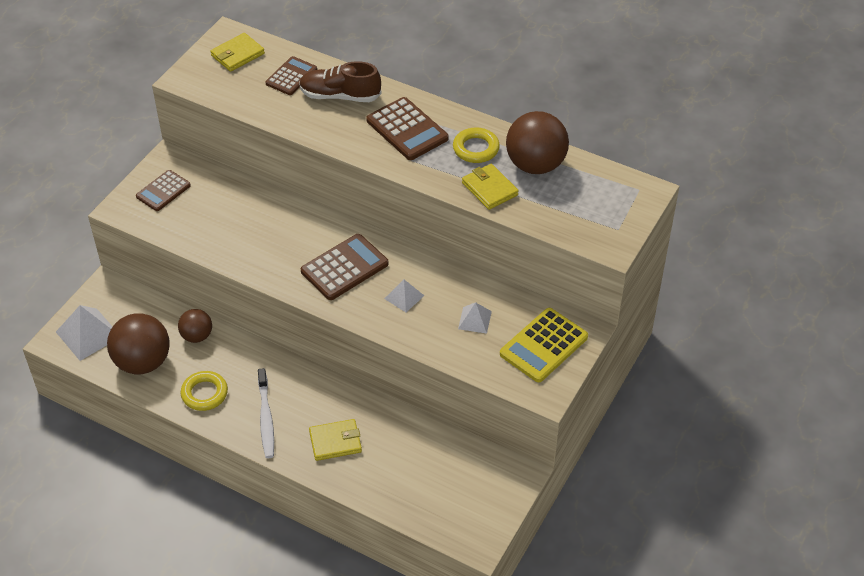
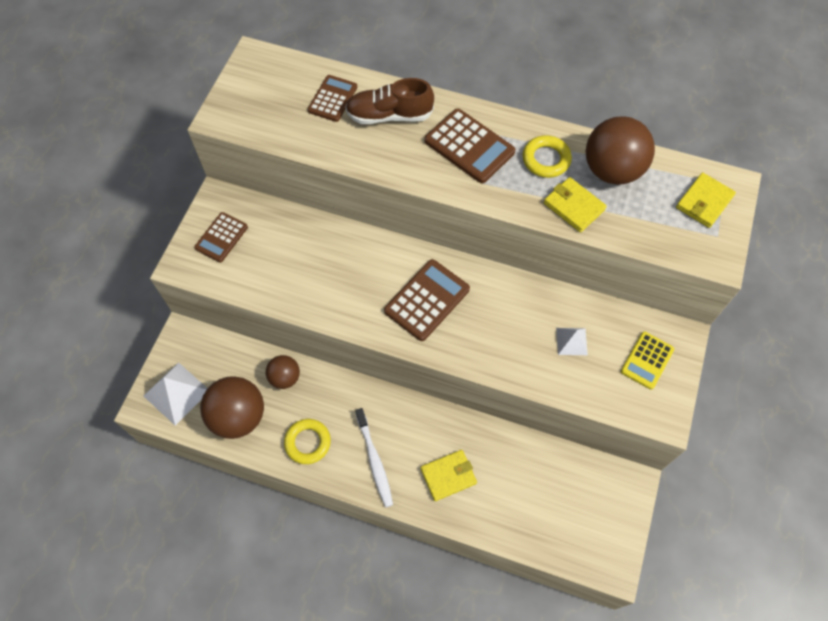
camera: 10 degrees left, 15 degrees up
yellow wallet [210,33,265,72] -> yellow wallet moved to [676,173,736,228]
white pyramid [384,279,424,312] -> none
yellow calculator [500,308,588,382] -> yellow calculator [621,332,674,390], size x0.66

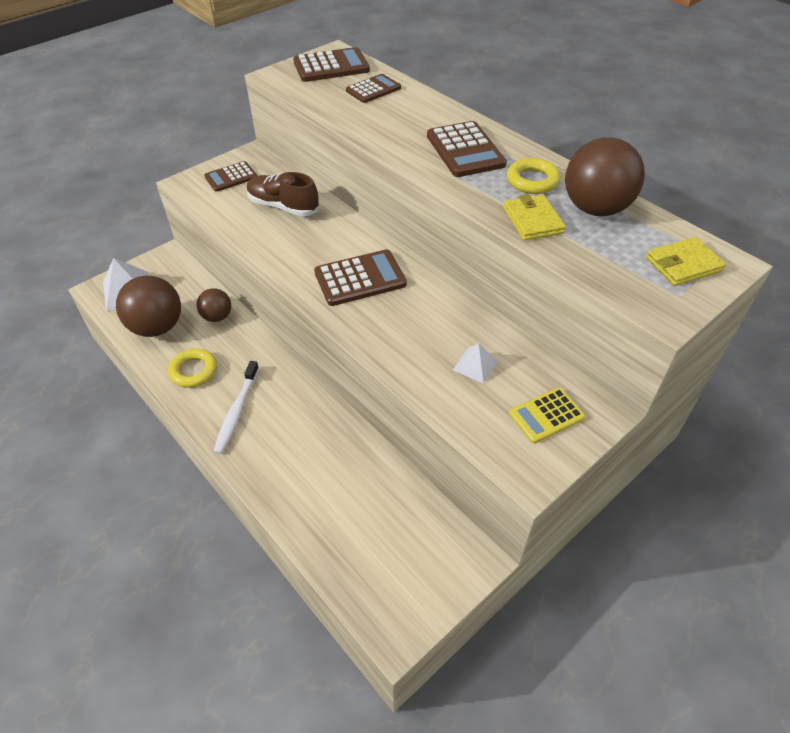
camera: 30 degrees right, 15 degrees down
brown shoe [345,78,434,124] -> brown shoe moved to [247,172,319,216]
yellow wallet [421,450,477,501] -> none
none -> brown calculator [293,47,370,82]

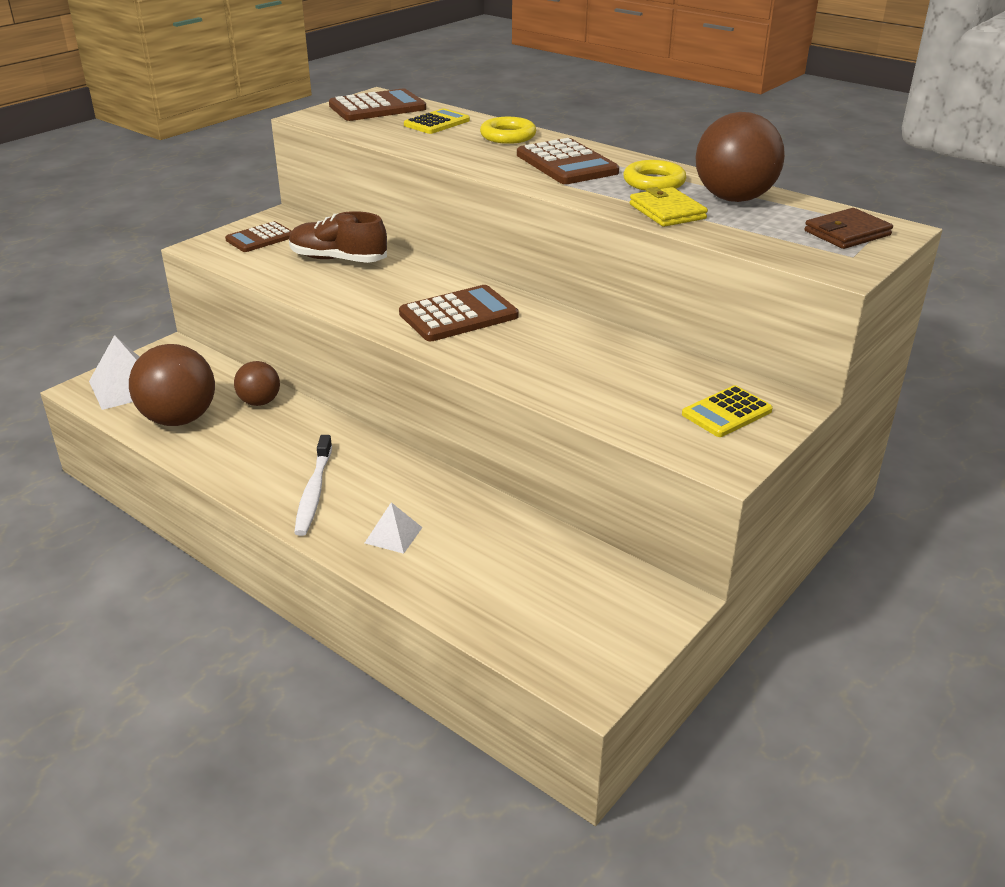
camera: 10 degrees left, 15 degrees down
yellow ring [168,348,217,388] -> yellow ring moved to [480,117,536,144]
brown calculator [346,74,401,103] -> yellow calculator [404,108,470,134]
white pyramid [453,343,498,384] -> white pyramid moved to [365,502,423,554]
yellow wallet [646,237,726,286] -> brown wallet [804,208,893,249]

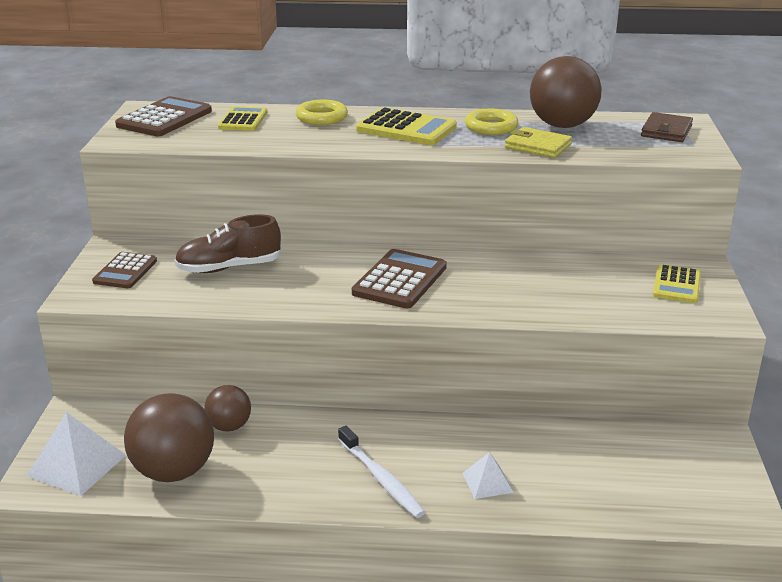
camera: 35 degrees left, 5 degrees down
brown calculator [517,138,619,184] -> yellow calculator [356,107,457,145]

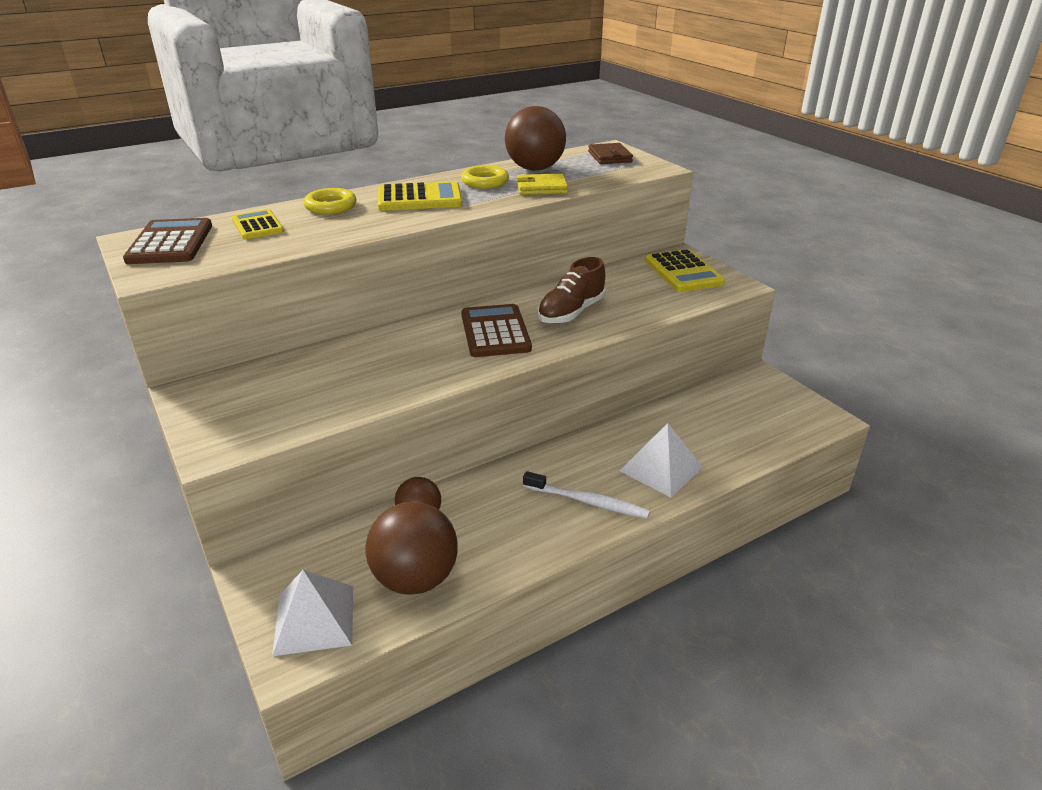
camera: 35 degrees left, 5 degrees up
brown calculator [92,252,157,288] -> none
brown shoe [174,214,282,273] -> brown shoe moved to [537,257,606,324]
white pyramid [463,452,514,499] -> white pyramid [620,423,703,497], size x1.74
yellow calculator [653,264,701,303] -> yellow calculator [645,249,725,292], size x1.52

